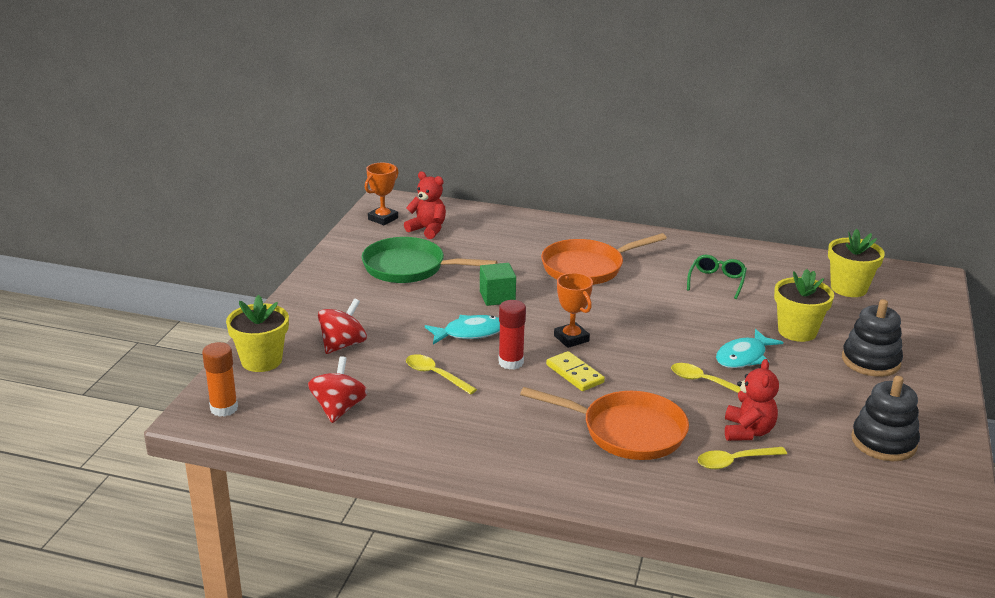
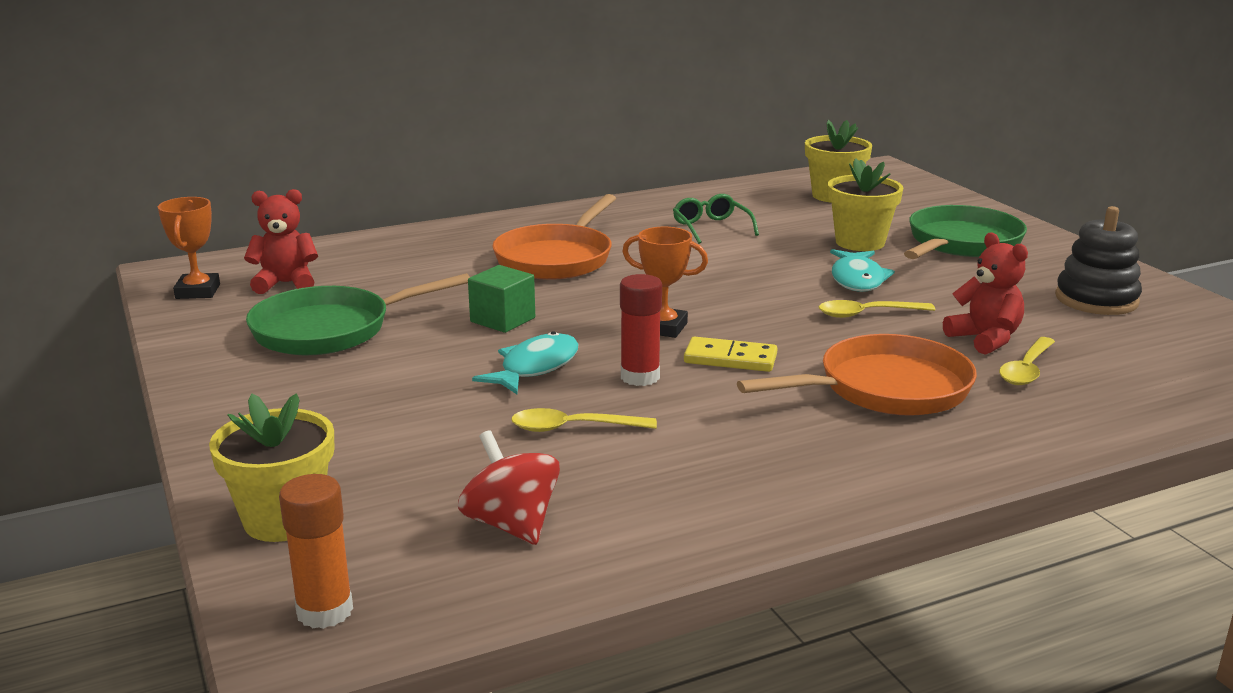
camera: 40 degrees left, 5 degrees down
red spinning top [318,298,367,354] -> none
black stacking toy [842,299,903,377] -> green pan [904,205,1027,259]

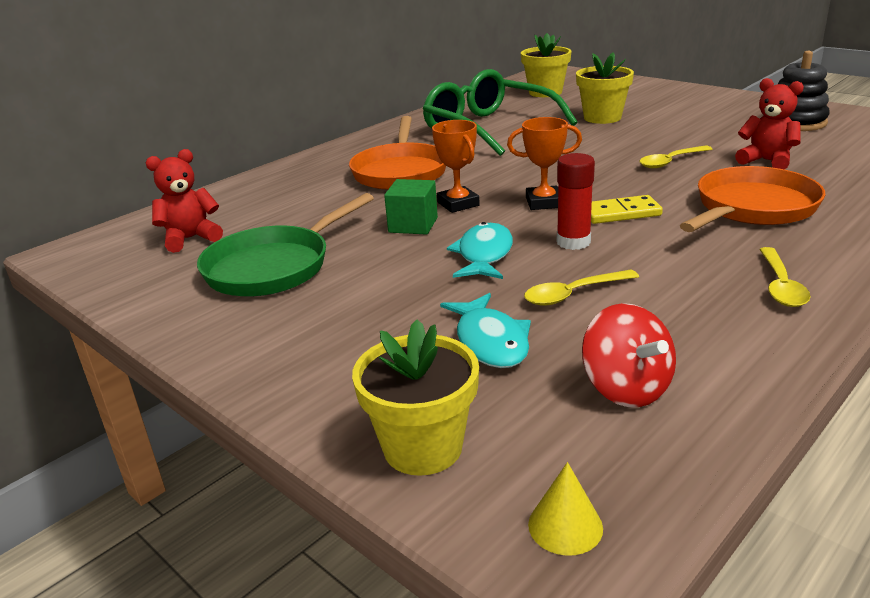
camera: 20 degrees left, 5 degrees up
orange trophy [158,197,220,299] -> orange trophy moved to [432,120,480,213]
orange glue stick [279,474,353,629] -> yellow cone [528,462,603,556]
red spinning top [458,430,560,545] -> red spinning top turned 150 degrees counterclockwise [582,303,676,407]
green glasses [673,194,759,244] -> green glasses [423,69,577,156], size x2.16
turquoise fish [830,249,895,292] -> turquoise fish moved to [440,293,531,368]
green pan [904,205,1027,259] -> none
yellow spoon [999,337,1055,385] -> yellow spoon moved to [759,247,811,307]

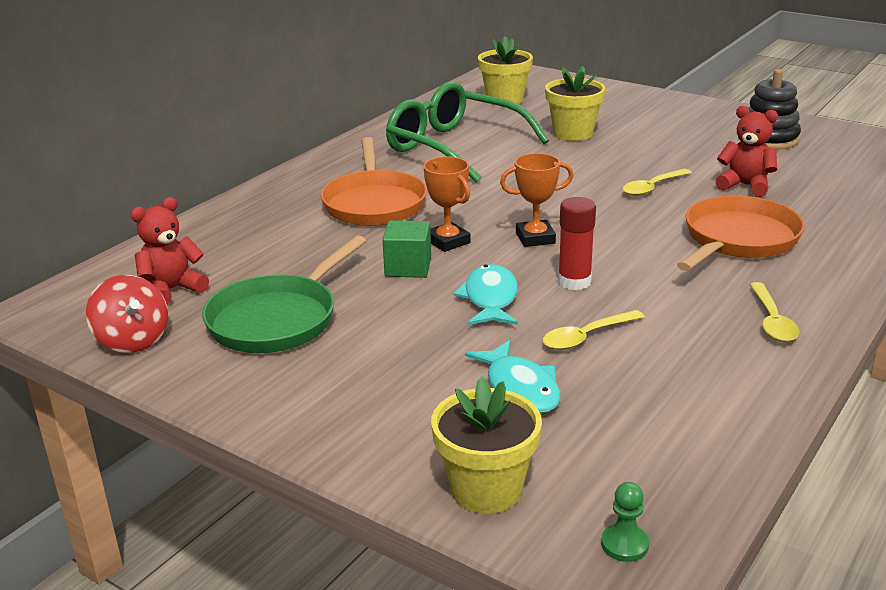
camera: 10 degrees left, 0 degrees up
yellow cone [528,462,603,556] -> green pawn [601,482,649,562]
red spinning top [582,303,676,407] -> red spinning top moved to [86,275,168,353]
yellow domino [591,195,663,224] -> none

